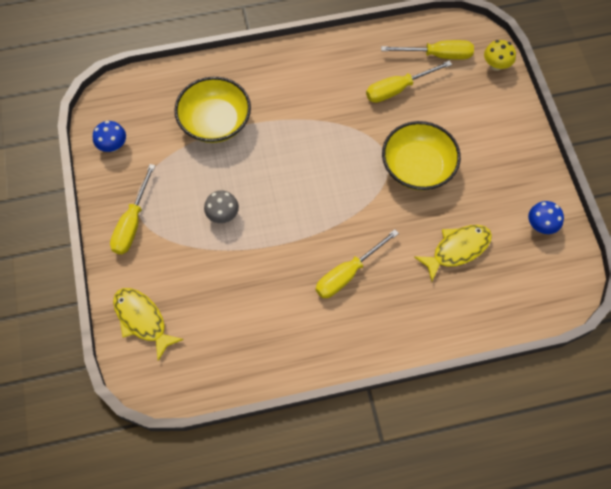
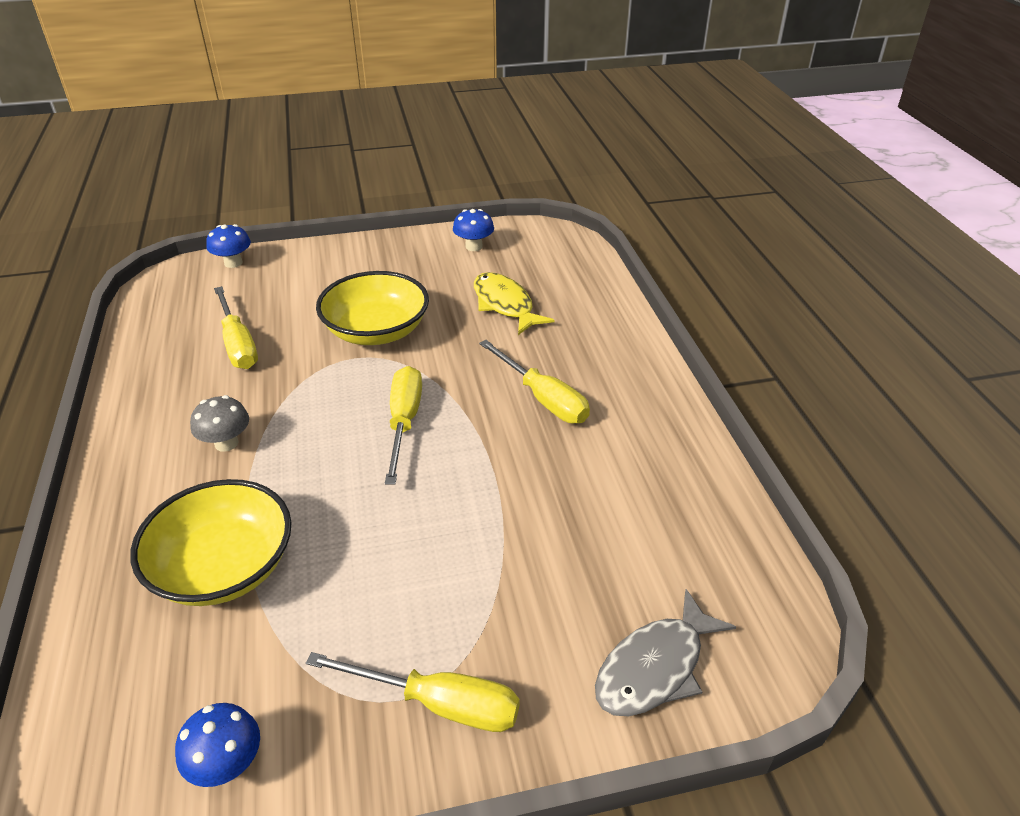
camera: 90 degrees left, 25 degrees down
yellow fish [113,288,184,361] -> grey fish [595,589,736,716]
grey mushroom [204,190,239,223] -> grey mushroom moved to [190,395,249,452]
yellow screwdriver [381,40,474,60] -> yellow screwdriver moved to [385,366,422,485]
yellow mushroom [484,40,516,71] -> blue mushroom [206,224,251,268]

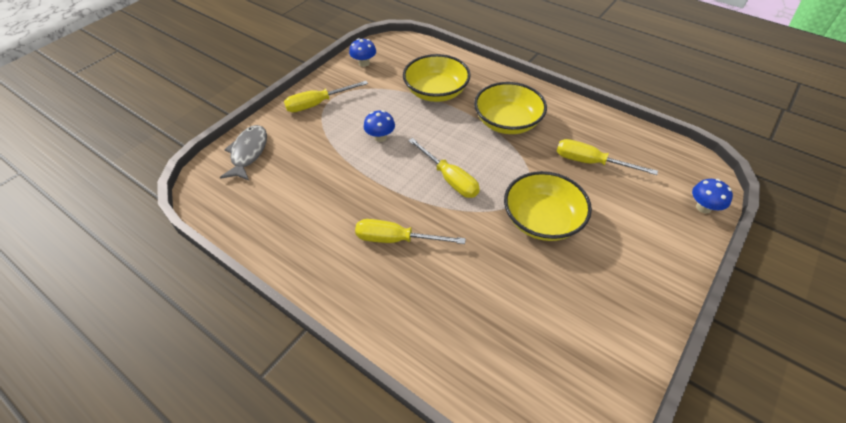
camera: 140 degrees right, 10 degrees up
grey mushroom [190,395,249,452] -> yellow bowl [474,82,547,134]
blue mushroom [453,209,494,251] -> blue mushroom moved to [364,110,395,142]
yellow fish [474,272,554,335] -> none

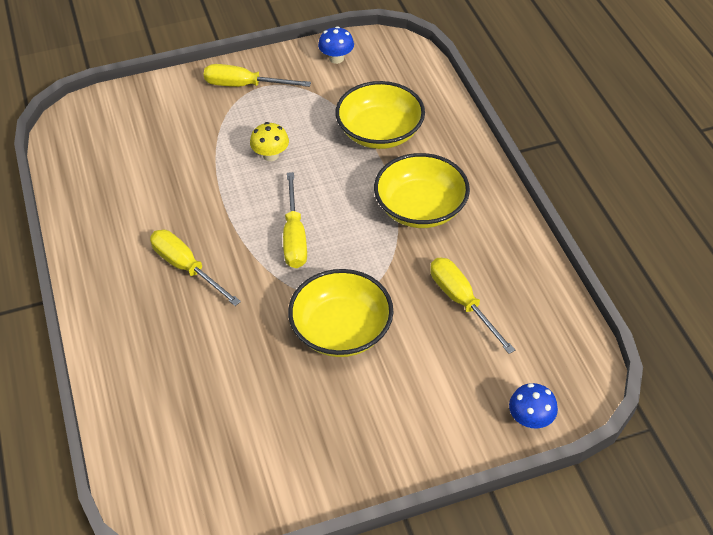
camera: 35 degrees right, 0 degrees up
grey fish [220,125,267,180] -> none
blue mushroom [364,110,395,142] -> yellow mushroom [250,122,289,161]

